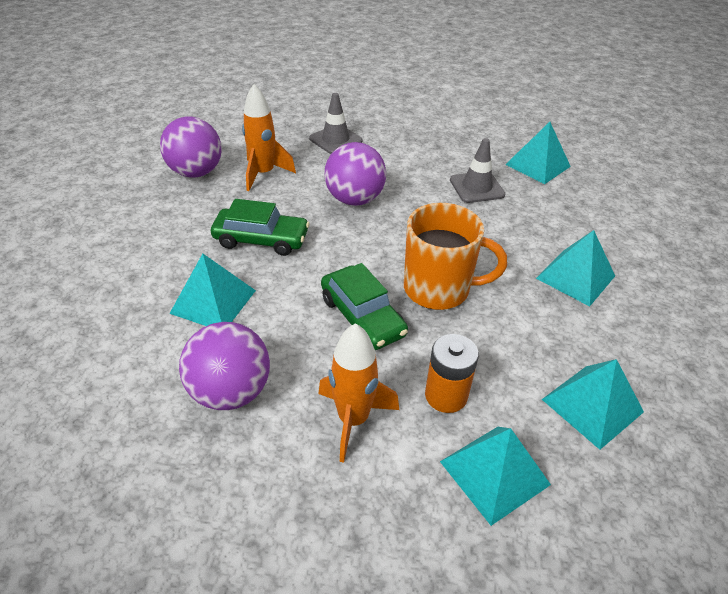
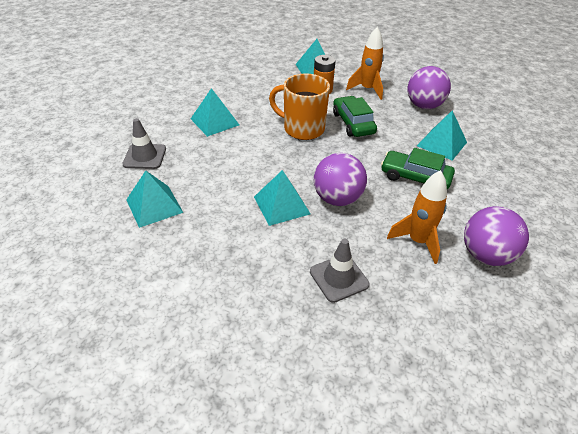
camera: 165 degrees left, 0 degrees up
grey traffic cone [450,138,505,203] -> grey traffic cone moved to [123,118,166,169]
turquoise pyramid [542,359,644,450] -> turquoise pyramid moved to [254,170,311,226]

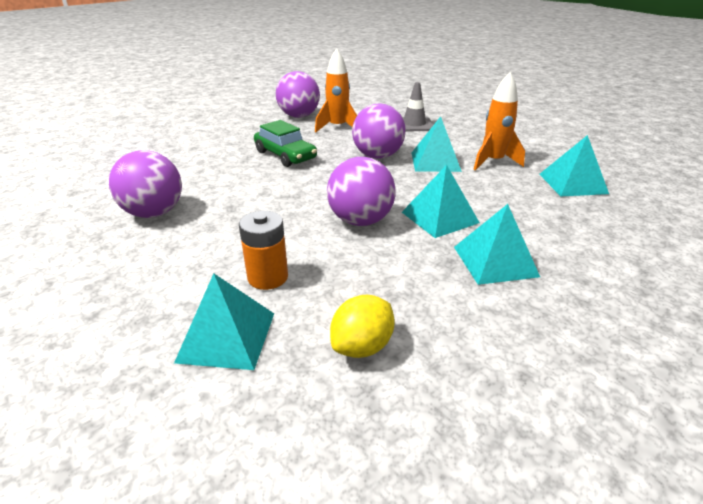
camera: 155 degrees left, 10 degrees down
grey traffic cone [123,118,166,169] -> none
orange mug [269,73,330,140] -> purple ball [327,157,396,226]
green car [333,96,377,137] -> none
orange rocket [346,27,384,100] -> orange rocket moved to [473,72,525,171]
turquoise pyramid [417,110,467,160] -> turquoise pyramid moved to [402,165,480,238]
none -> yellow lemon [330,295,395,358]

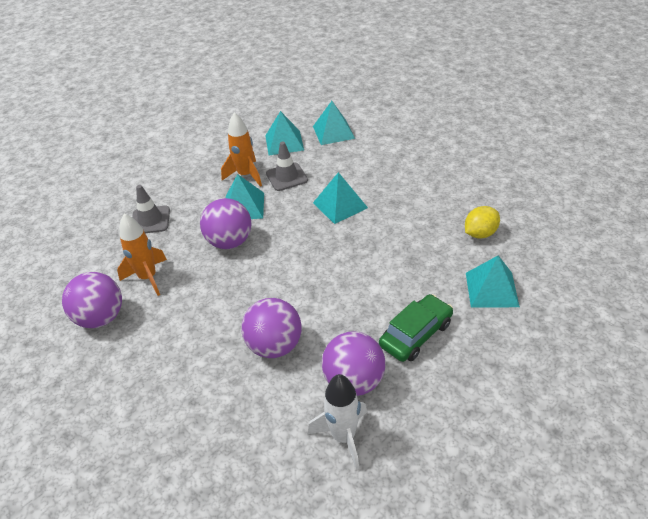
camera: 90 degrees left, 10 degrees up
orange battery [239,211,288,290] -> none
green car [254,120,317,167] -> green car moved to [379,294,453,362]
purple ball [327,157,396,226] -> purple ball moved to [241,298,302,358]
yellow lemon [330,295,395,358] -> yellow lemon turned 75 degrees counterclockwise [465,206,500,239]
turquoise pyramid [454,204,540,285] -> turquoise pyramid moved to [313,101,355,145]
none -> grey traffic cone [266,142,308,191]
none -> white rocket [308,374,367,470]

